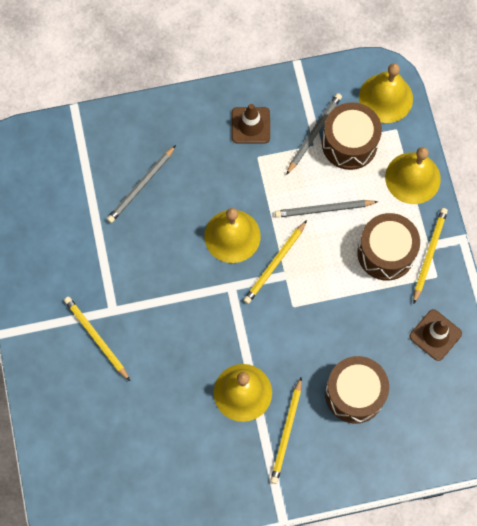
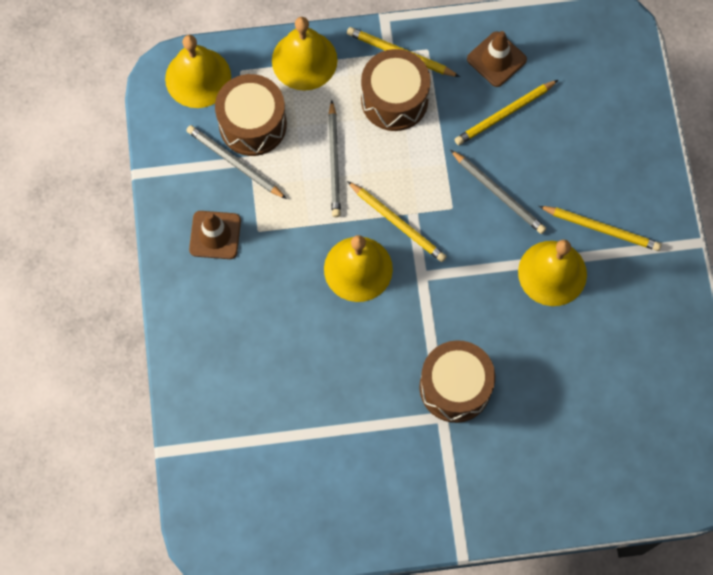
camera: 85 degrees left, 0 degrees up
yellow pencil [64,296,130,381] -> yellow pencil moved to [455,80,558,145]
grey pencil [107,145,176,223] -> grey pencil moved to [450,150,546,234]
brown drum [325,356,389,424] -> brown drum moved to [419,340,495,423]

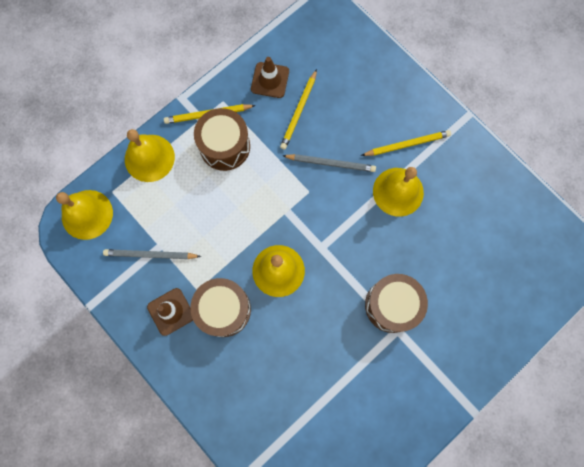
camera: 35 degrees left, 5 degrees up
brown drum [215,74,287,156] -> brown drum moved to [190,278,251,337]
grey pencil [328,100,341,217] -> none
yellow pencil [347,181,447,262] -> none

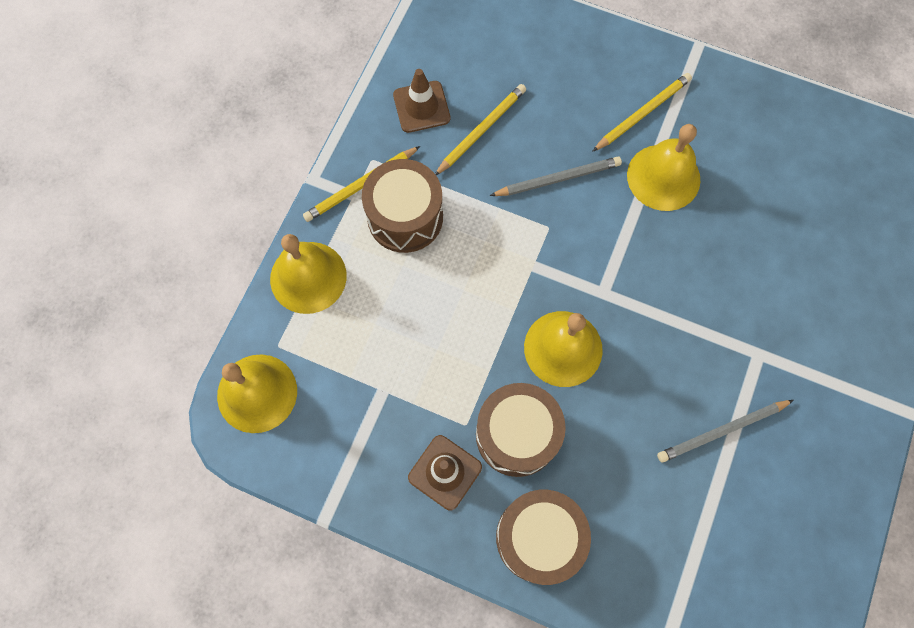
camera: 25 degrees left, 5 degrees down
grey pencil [103,249,201,259] -> grey pencil moved to [657,400,793,463]
yellow pencil [280,69,317,150] -> yellow pencil turned 135 degrees counterclockwise [435,84,526,175]
brown drum [365,274,428,333] -> brown drum moved to [496,490,591,585]

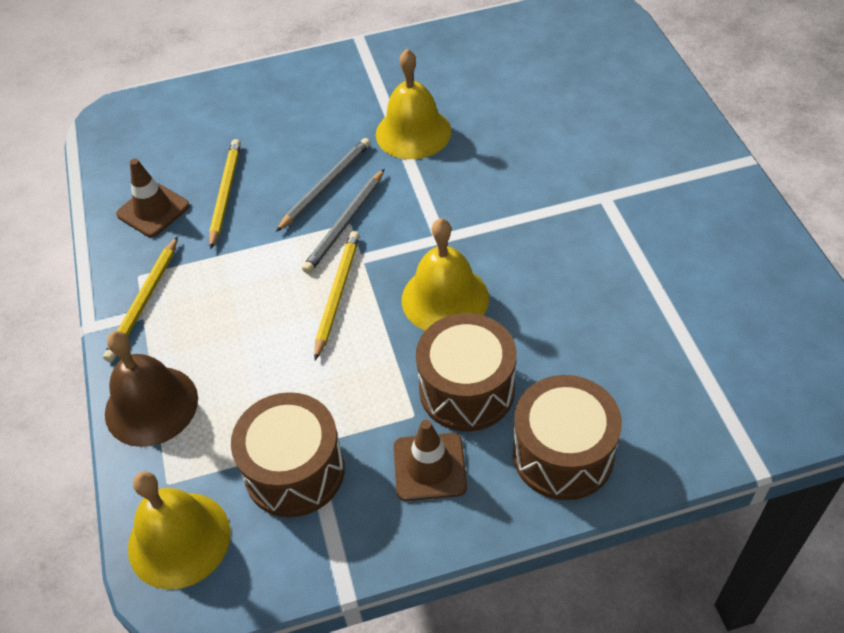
camera: 35 degrees left, 20 degrees down
yellow bell [270,234,347,314] -> brown bell [105,331,198,447]
brown drum [362,159,443,253] -> brown drum moved to [231,392,345,517]
yellow pencil [592,73,692,152] -> yellow pencil moved to [314,231,360,360]
grey pencil [657,400,793,463] -> grey pencil moved to [302,169,384,274]

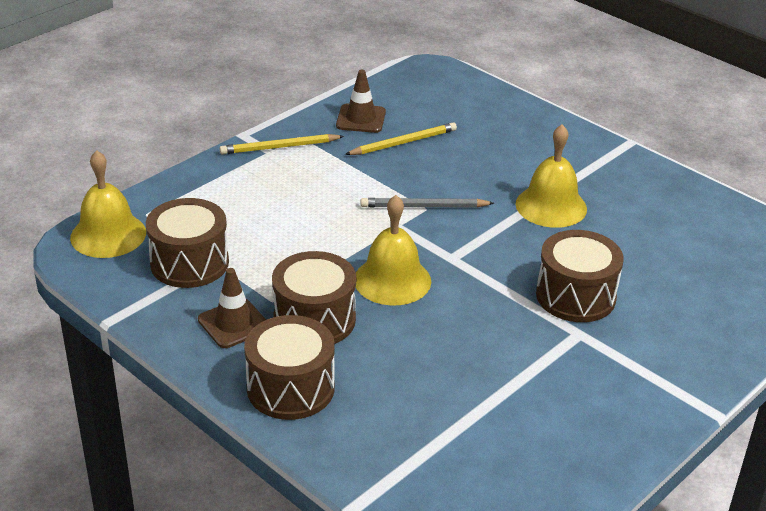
camera: 55 degrees right, 15 degrees down
brown bell [105,331,198,447] -> none
grey pencil [276,138,371,232] -> none
yellow pencil [314,231,360,360] -> none
none -> brown drum [536,230,624,322]

